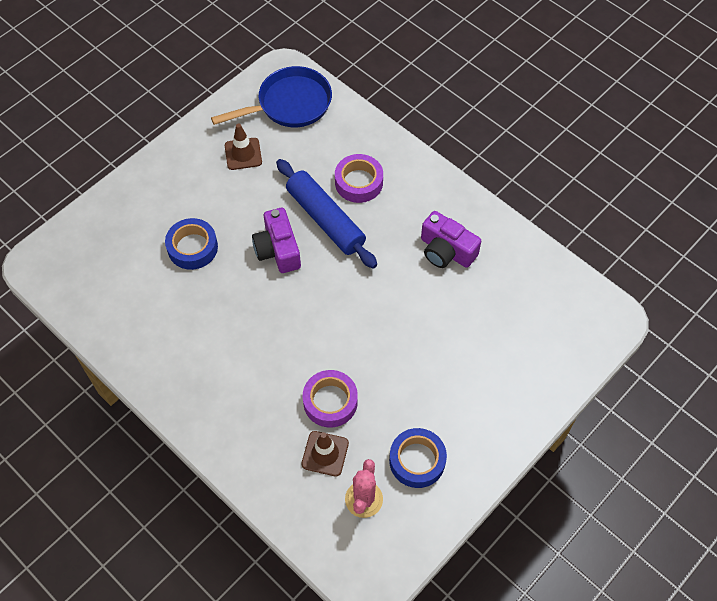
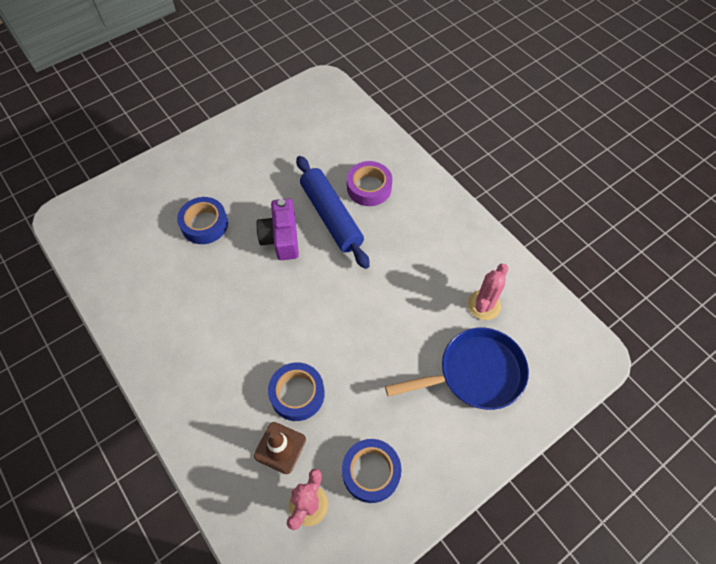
camera: 10 degrees right, 0 degrees up
blue pan [211,66,332,127] -> blue pan moved to [385,328,529,410]
brown traffic cone [225,123,262,170] -> none
purple tape [303,370,358,427] -> blue tape [268,362,325,421]
purple camera [421,211,481,268] -> none
none -> pink cactus [467,264,508,320]

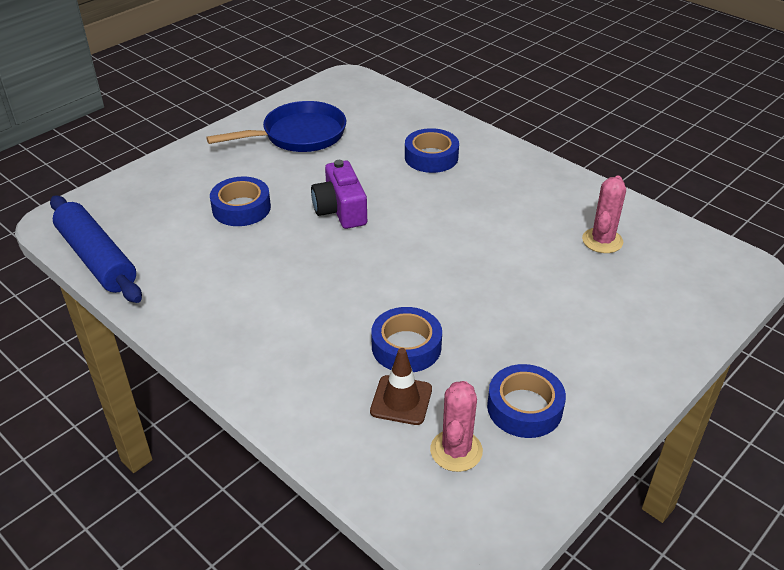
camera: 10 degrees left, 20 degrees down
blue rolling pin [296,156,370,269] -> blue rolling pin moved to [50,196,142,303]
purple tape [347,161,392,206] -> blue tape [405,128,459,173]
blue pan [385,328,529,410] -> blue pan moved to [206,101,346,152]

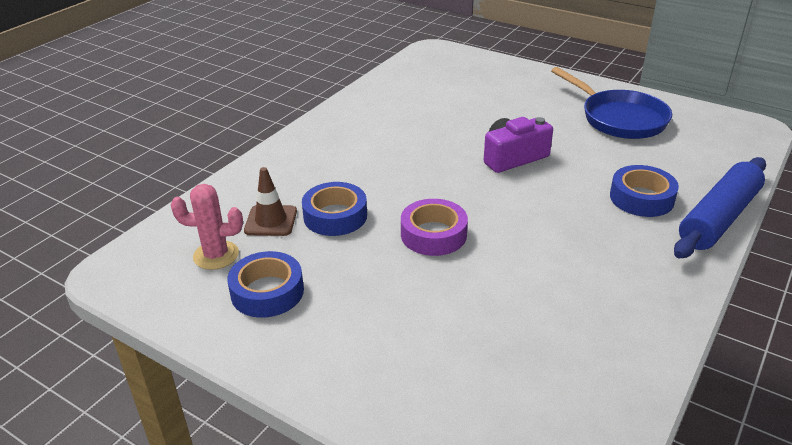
camera: 80 degrees right, 5 degrees down
blue rolling pin [50,196,142,303] -> blue rolling pin moved to [674,157,766,259]
blue tape [210,177,271,226] -> none
pink cactus [582,175,626,253] -> none
none -> purple tape [401,199,468,256]

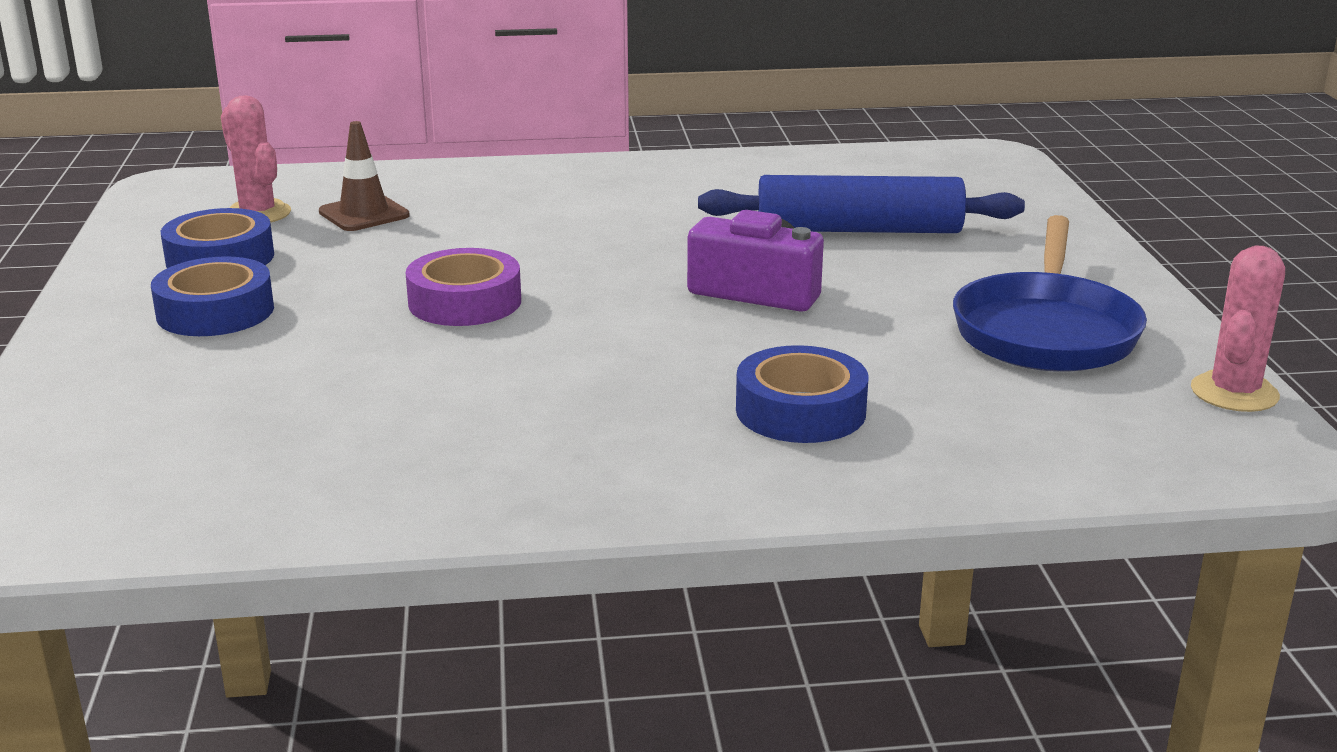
camera: 50 degrees right, 10 degrees down
blue tape [302,182,367,236] -> blue tape moved to [151,256,274,336]
blue rolling pin [674,157,766,259] -> blue rolling pin moved to [698,175,1025,233]
none -> pink cactus [1191,245,1285,412]

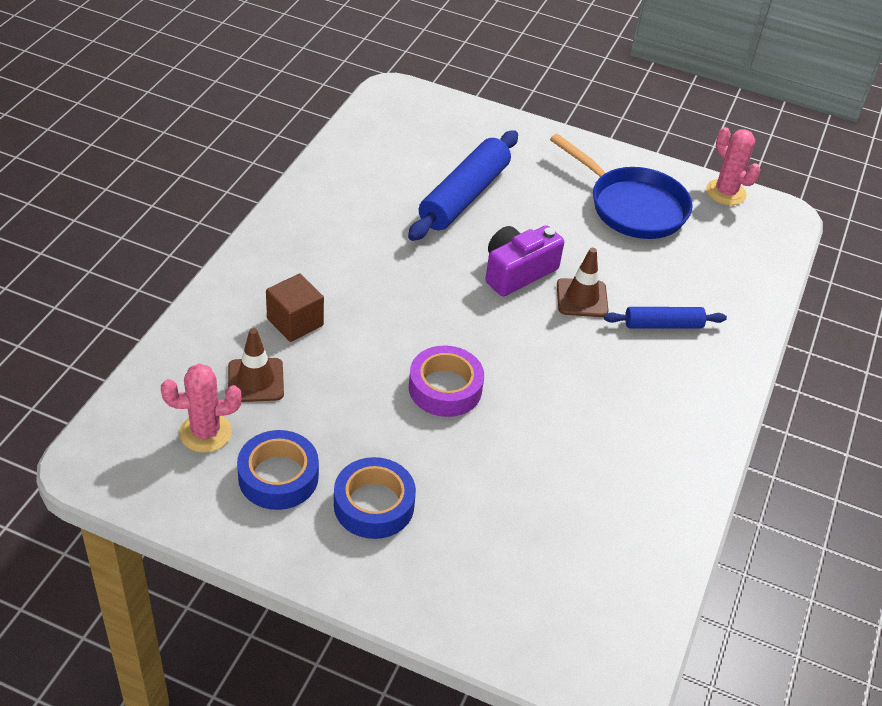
camera: 65 degrees left, 20 degrees up
blue tape [736,345,869,443] -> blue rolling pin [604,307,727,329]
none -> brown cube [266,274,324,342]
none -> brown traffic cone [557,247,609,317]

